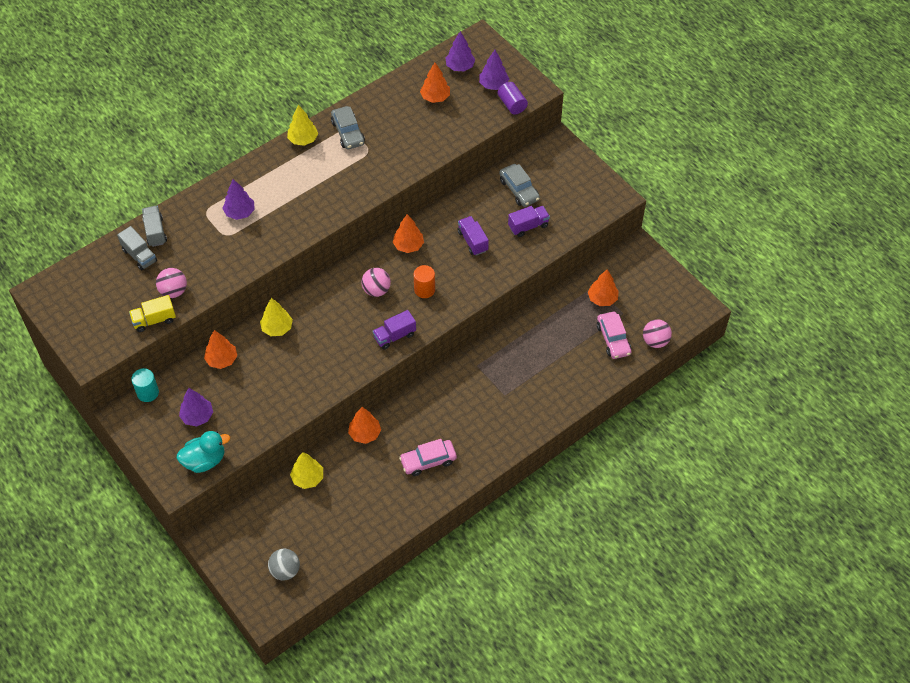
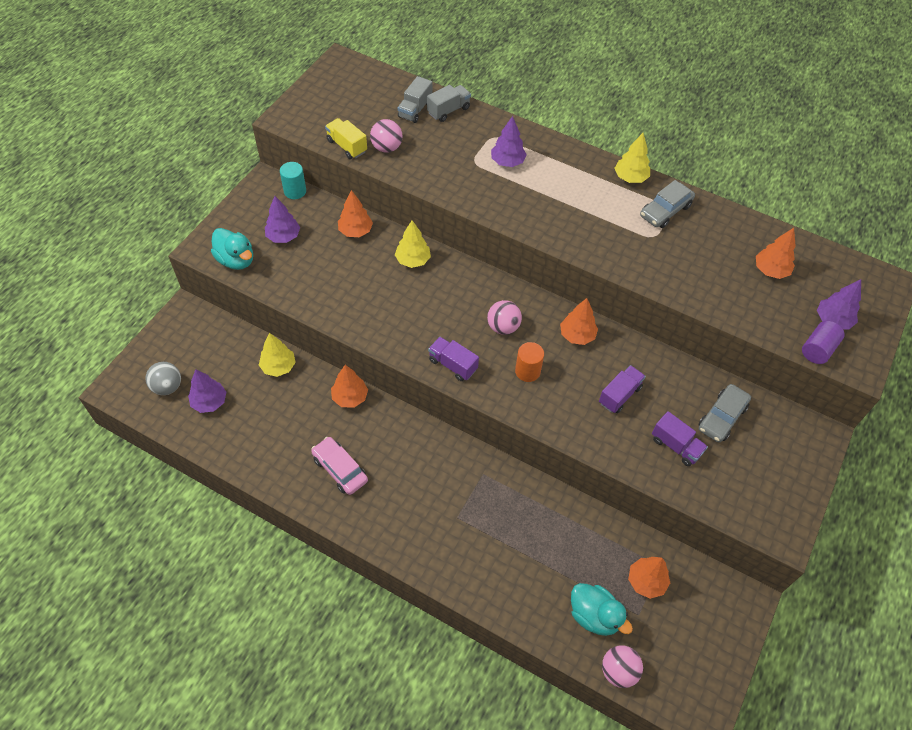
camera: 65 degrees right, 0 degrees up
purple tree [446,31,475,71] -> purple tree moved to [188,369,226,413]
pink car [597,312,632,359] -> turquoise duck [571,583,633,636]

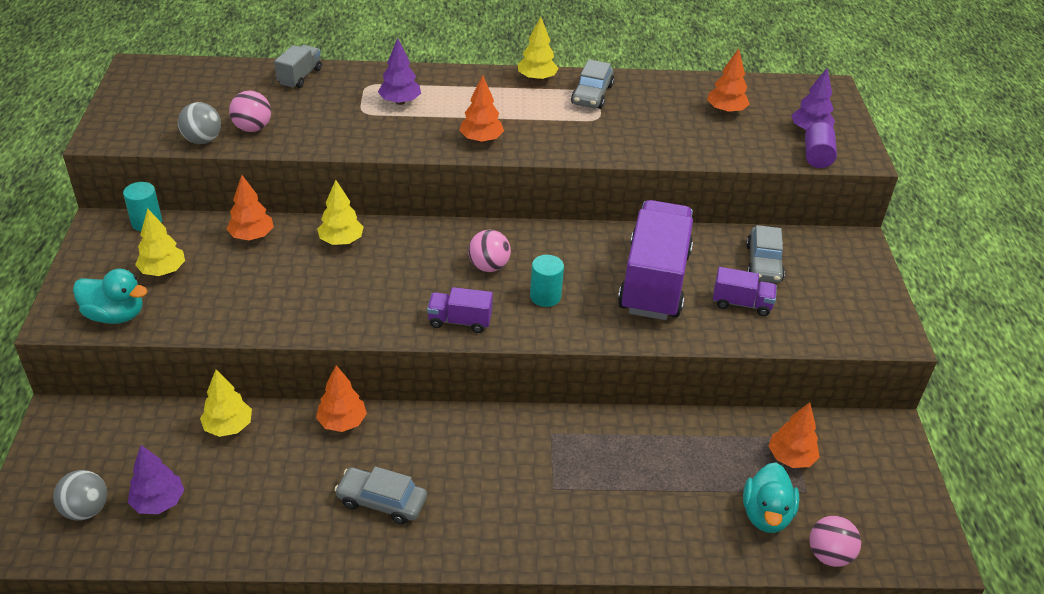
camera: 30 degrees left, 15 degrees down
purple tree [265,196,300,243] -> yellow tree [135,208,185,276]
pink car [311,437,368,495] -> grey car [335,466,427,524]
yellow truck [325,118,367,159] -> grey ball [178,102,221,144]
grey truck [398,76,432,123] -> none
orange cylinder [515,342,544,382] -> turquoise cylinder [530,255,564,307]
orange tree [560,298,598,345] -> orange tree moved to [459,75,504,143]
turquoise duck [571,583,633,636] -> turquoise duck turned 90 degrees clockwise [743,463,799,533]
purple truck [599,365,646,413] -> purple truck [618,200,693,320], size x2.21

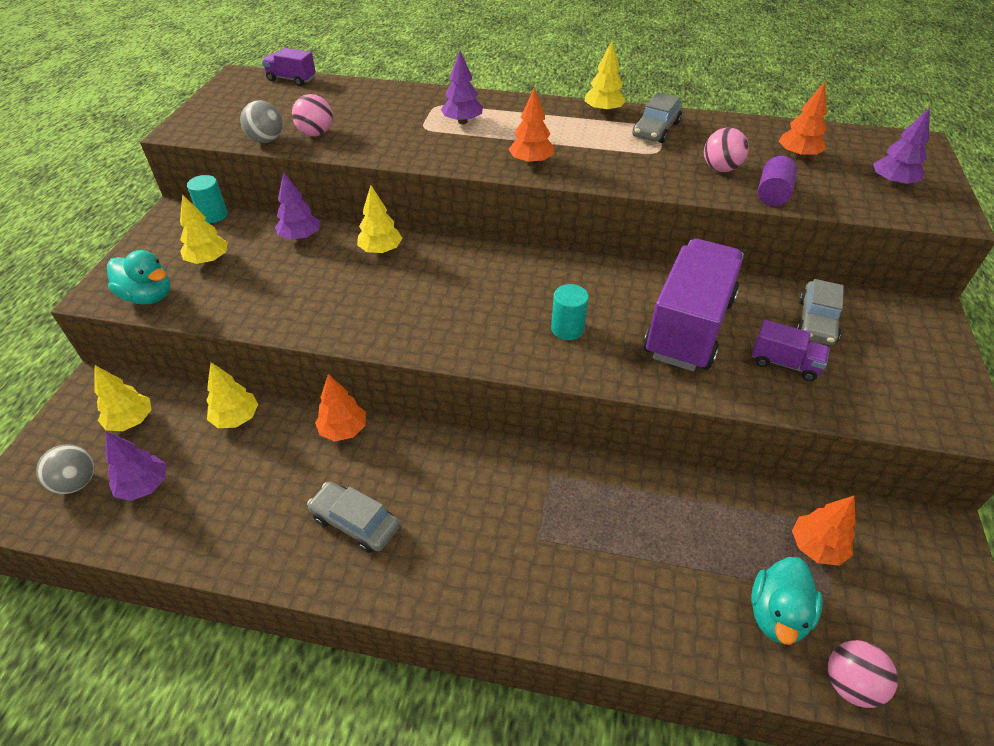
camera: 15 degrees right, 5 degrees up
orange tree [227,175,274,240] -> purple tree [275,172,320,240]
grey truck [274,45,322,88] -> none
purple truck [427,287,493,333] -> purple truck moved to [262,48,316,86]
pink ball [468,230,511,272] -> pink ball moved to [704,127,749,172]
purple cylinder [805,122,837,168] -> purple cylinder moved to [758,156,797,206]
none -> yellow tree [94,365,152,431]

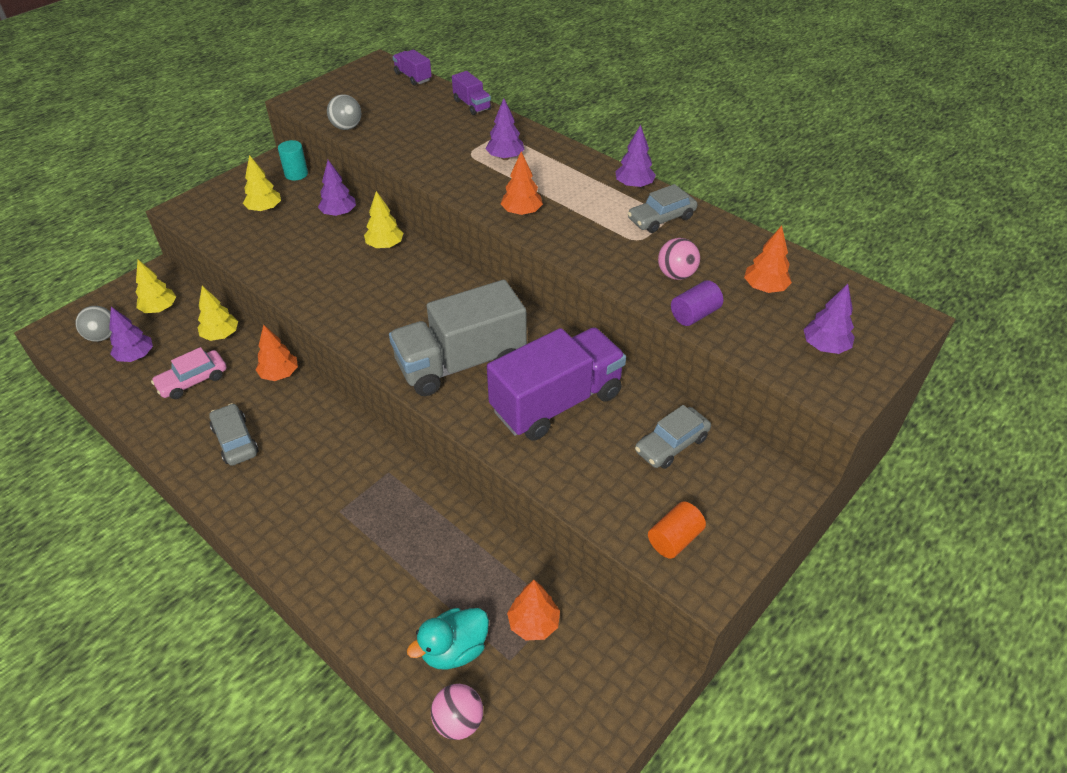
camera: 30 degrees right, 0 degrees up
turquoise duck [107,250,171,305] -> none
pink ball [292,94,333,136] -> none
turquoise cylinder [551,284,589,340] -> grey truck [389,280,527,396]
yellow tree [585,41,626,114] -> purple tree [615,125,656,188]
purple truck [752,320,830,381] -> purple truck moved to [452,71,491,115]
none -> pink car [151,347,227,399]
none -> orange cylinder [648,501,706,559]

